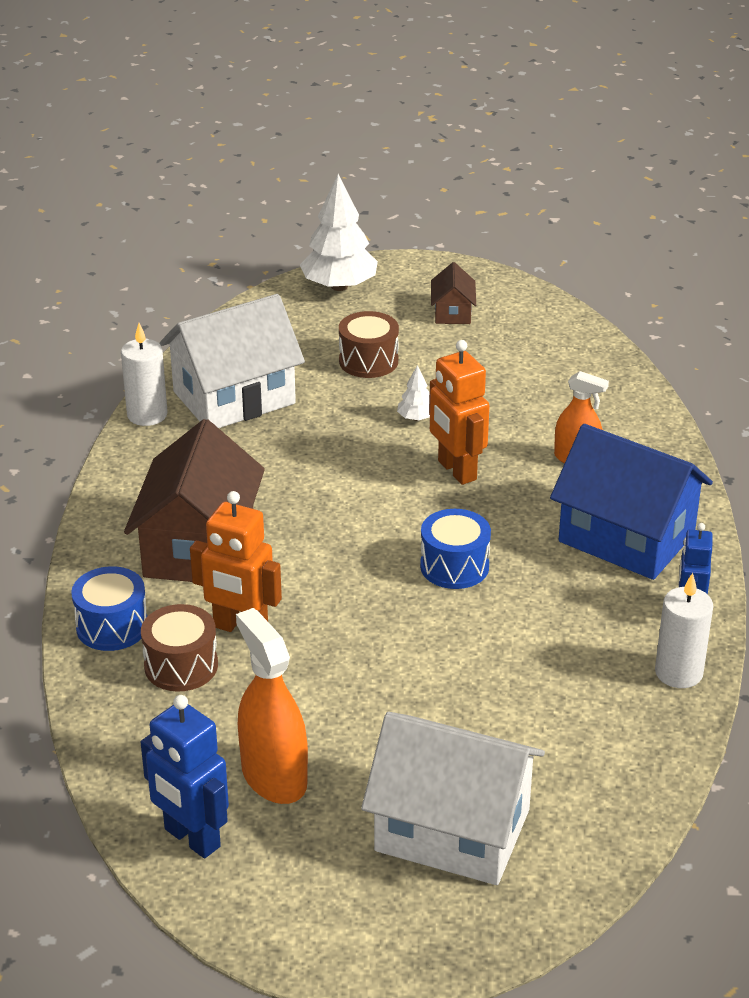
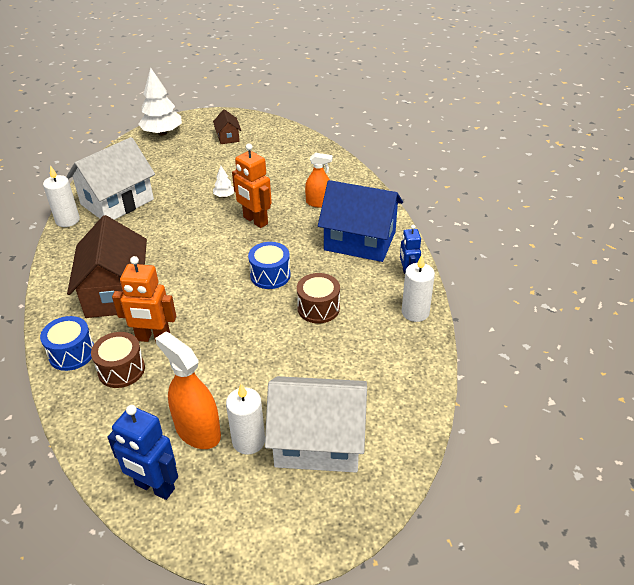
camera: 15 degrees left, 5 degrees up
brown drum [339,311,399,378] -> brown drum moved to [297,273,340,324]
none -> white candle [226,384,265,455]

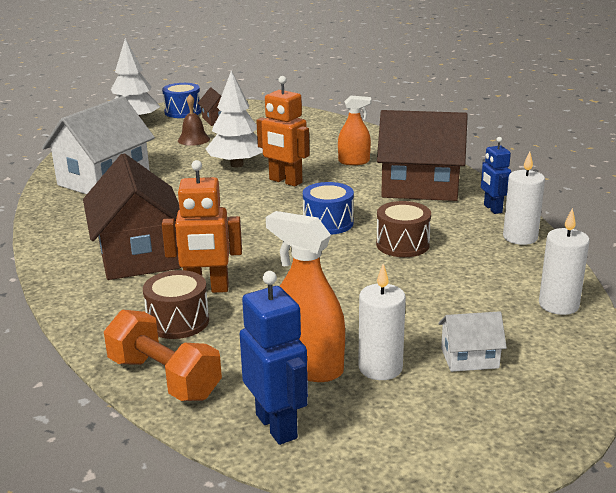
camera: 10 degrees left, 15 degrees down
blue drum [40,316,94,371] -> blue drum moved to [162,83,201,118]
white candle [43,165,80,227] -> white candle moved to [539,208,590,315]
blue robot [108,405,178,500] -> blue robot turned 135 degrees counterclockwise [240,271,308,445]
white tree [213,166,234,198] -> white tree [206,70,263,168], size x2.17
white house [265,376,367,473] -> white house [438,311,507,372], size x0.46
blue house [318,180,403,262] -> brown house [377,110,468,201]
none -> orange dumbbell [104,310,222,401]
none -> brown bell [178,94,210,146]

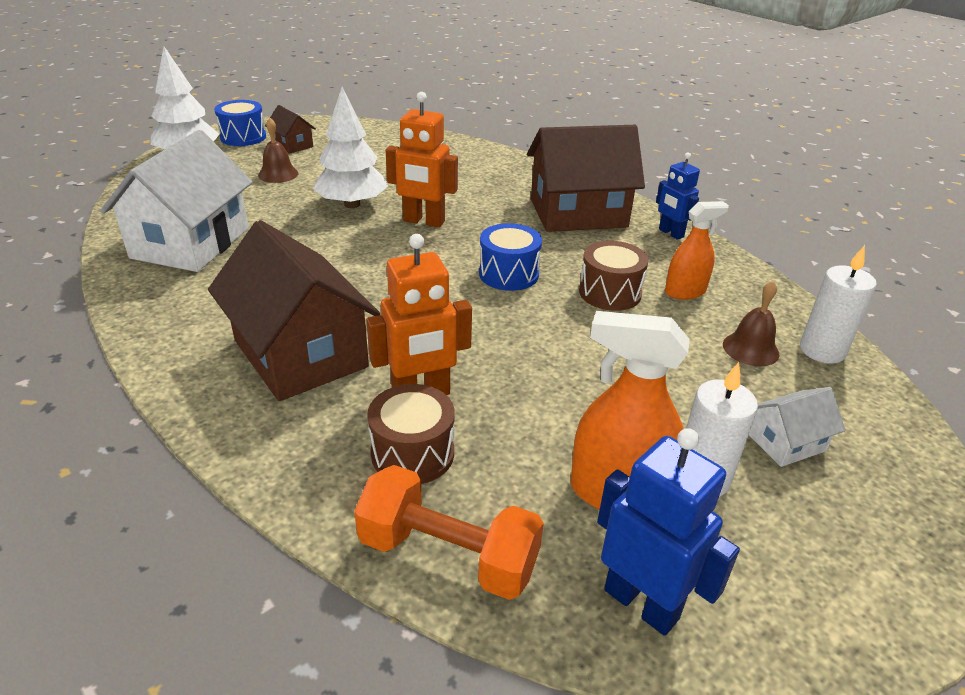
camera: 20 degrees left, 10 degrees up
orange spray bottle [338,95,371,165] -> orange spray bottle moved to [665,201,729,300]
white candle [503,151,545,245] -> none
none -> brown bell [723,281,779,366]

